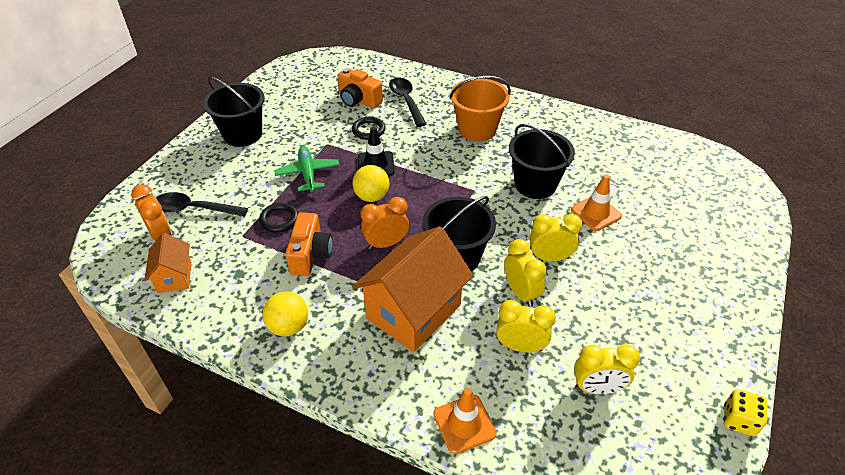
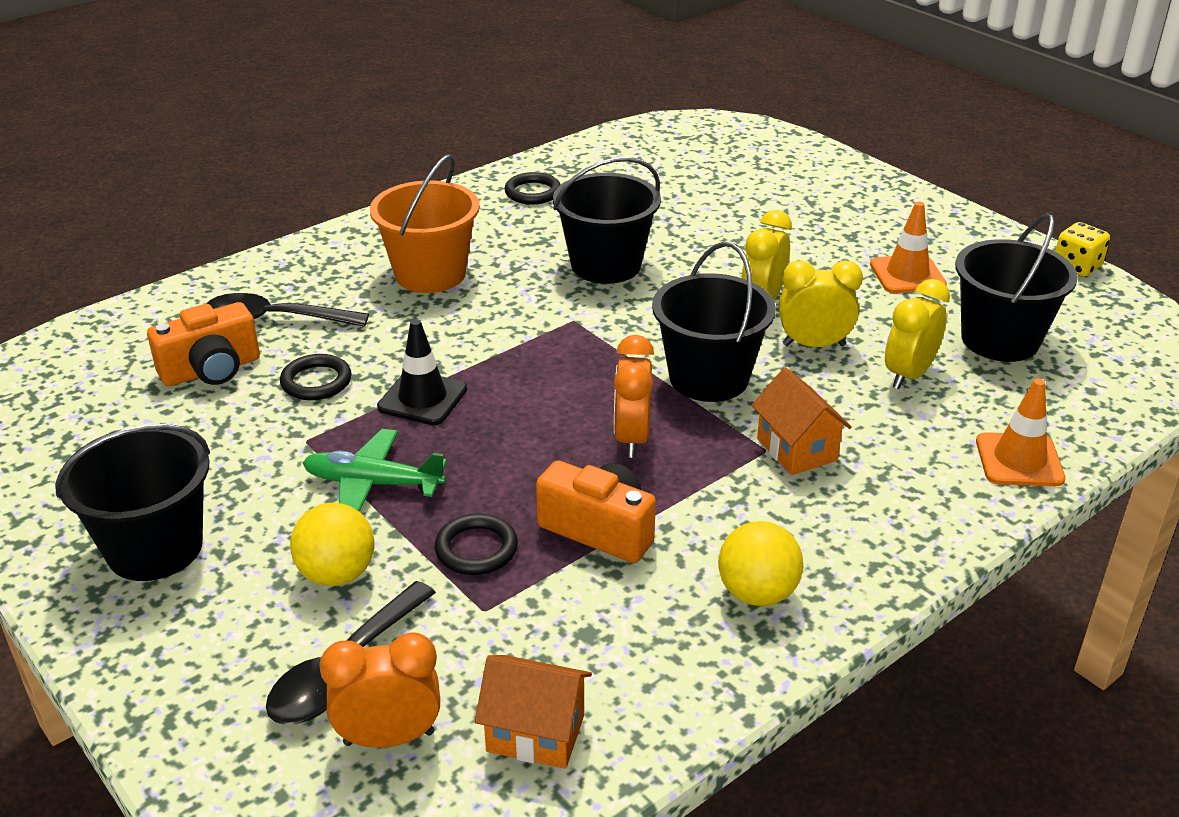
camera: 65 degrees left, 10 degrees down
yellow ball [352,165,389,202] -> yellow ball moved to [290,503,375,586]
orange house [352,226,474,352] -> orange house [752,367,852,475], size x0.51
orange traffic cone [571,174,622,231] -> orange traffic cone moved to [870,202,947,293]
yellow clock [574,344,640,394] -> black bucket [955,213,1078,362]
none -> black ring [505,172,561,204]

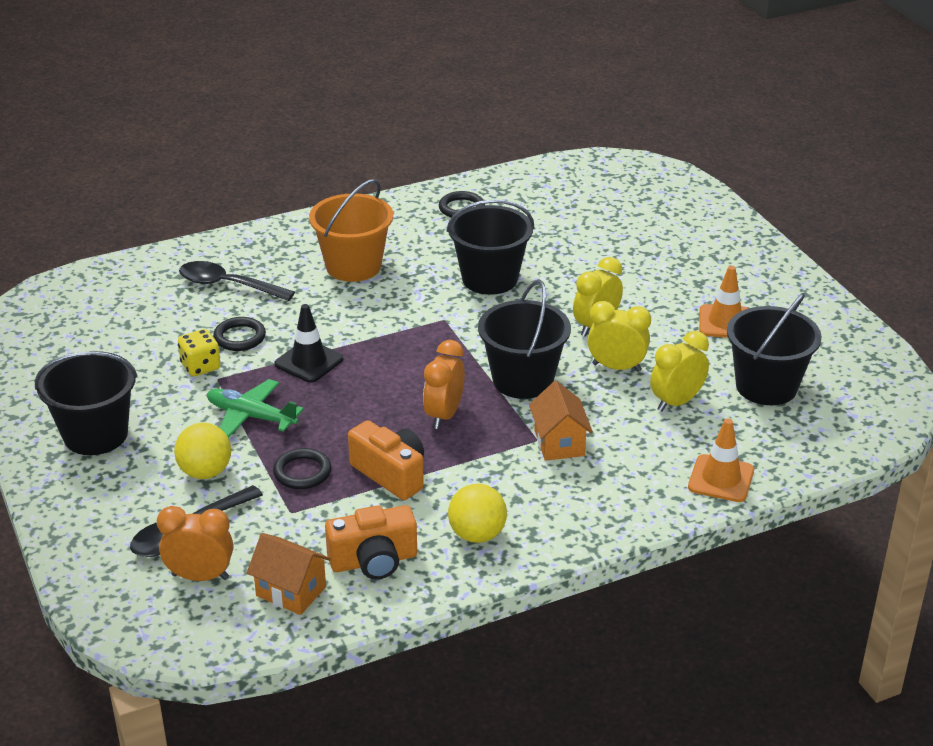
camera: 15 degrees right, 0 degrees up
orange camera [147,302,260,386] -> orange camera moved to [325,505,417,579]
yellow dice [1055,222,1110,277] -> yellow dice moved to [178,329,221,376]

